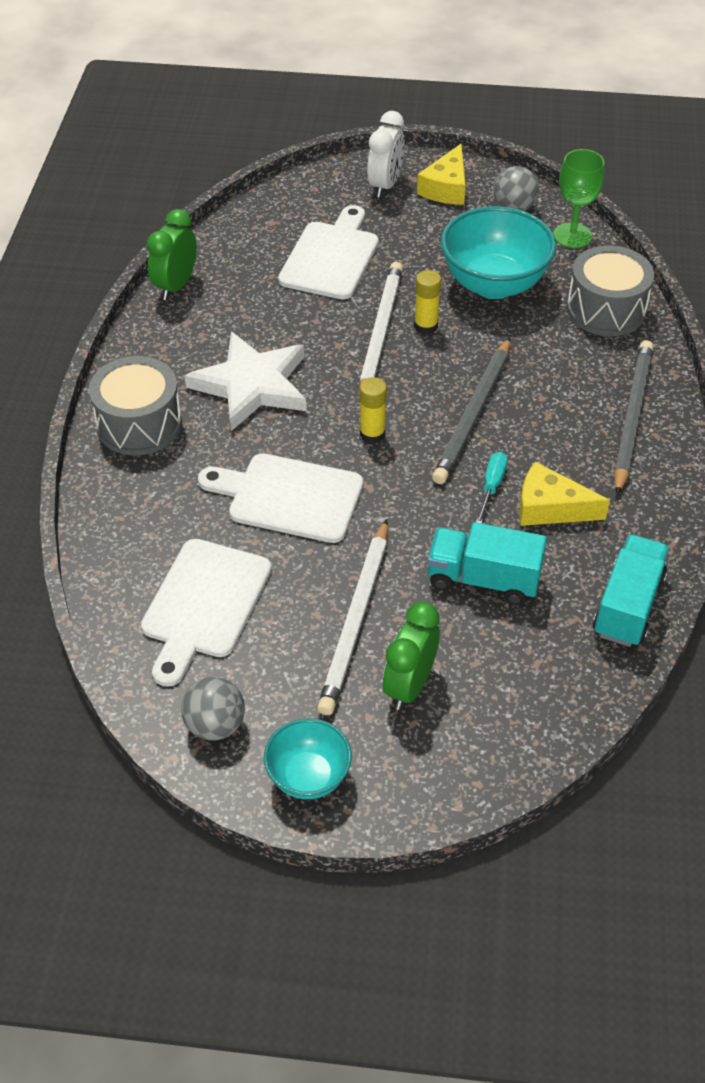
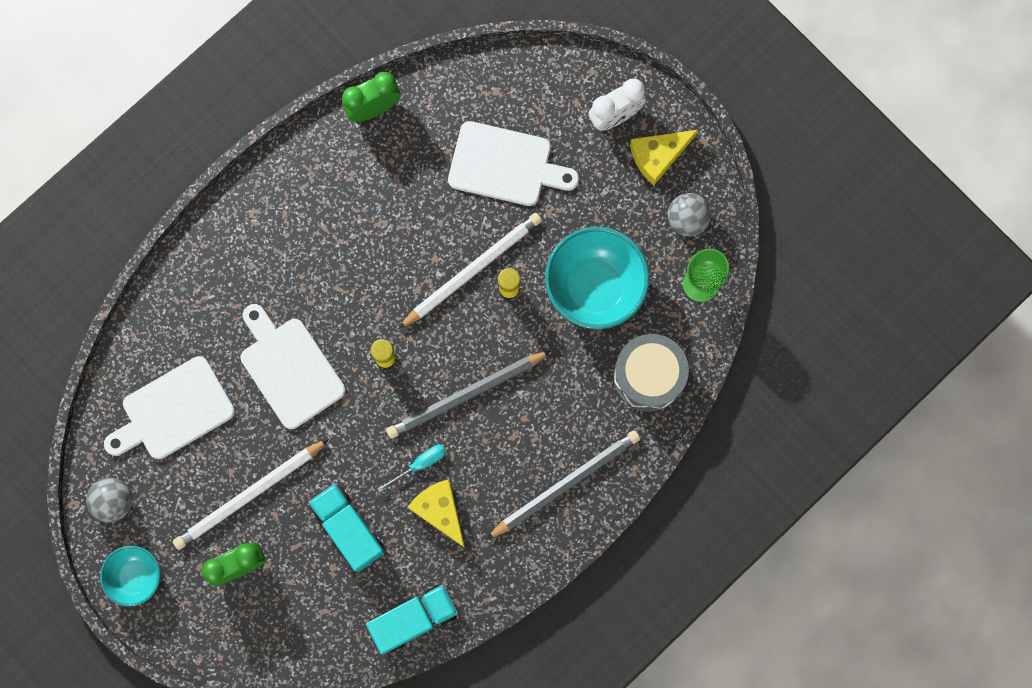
camera: 40 degrees right, 30 degrees up
grey drum [89,356,182,455] -> none
white star [184,331,306,431] -> none
white cutting board [278,205,379,300] -> white cutting board turned 45 degrees clockwise [448,121,579,206]

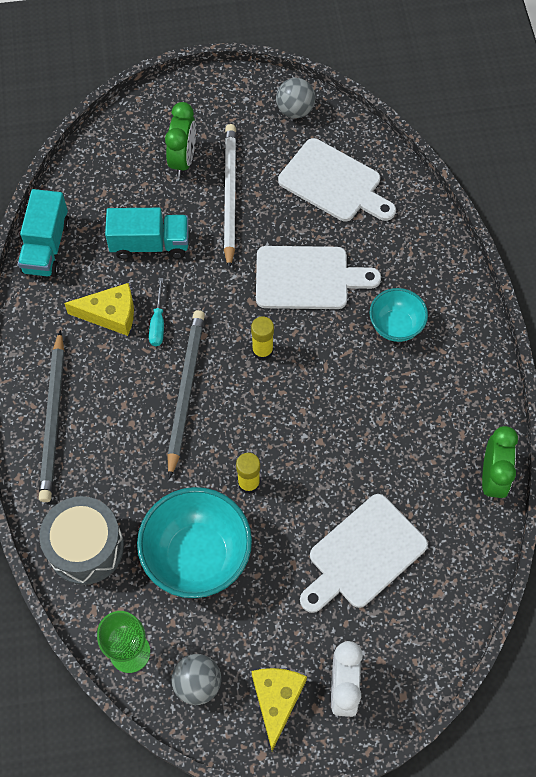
camera: 125 degrees right, 15 degrees down
turquoise bowl [100,546,161,607] -> turquoise bowl moved to [369,288,428,342]
white cutting board [104,356,235,459] -> white cutting board turned 120 degrees clockwise [278,138,396,221]
white pencil [398,213,542,329] -> none

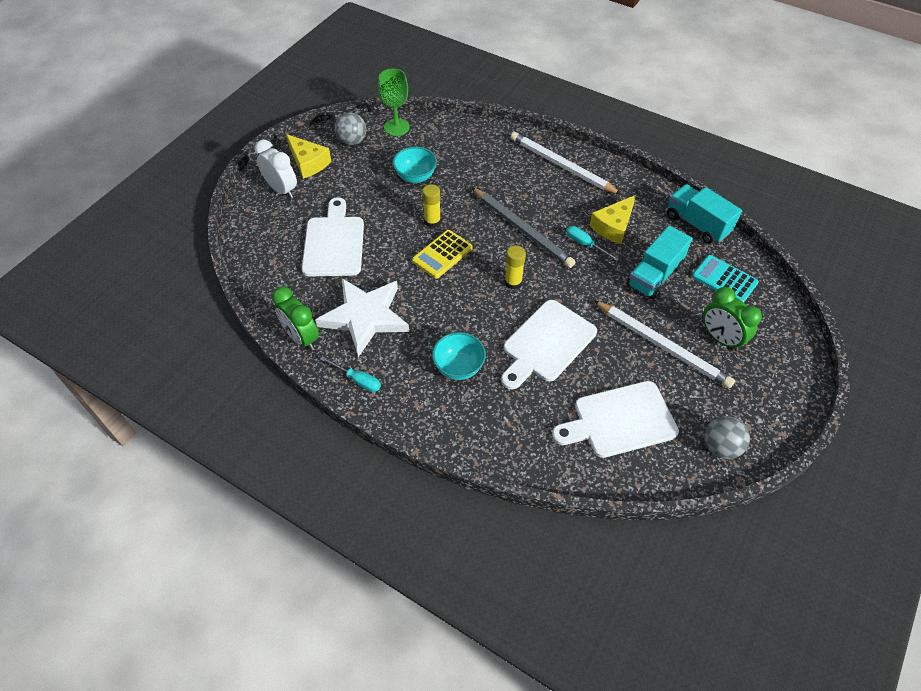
camera: 130 degrees right, 10 degrees down
grey pencil [39,330,64,502] -> white pencil [511,132,622,195]
grey drum [39,496,124,585] -> none
turquoise bowl [137,487,252,598] -> turquoise bowl [393,147,437,183], size x0.57
none -> white star [315,278,409,357]
none -> turquoise screwdriver [320,356,381,392]
none -> yellow calculator [412,230,473,279]
none -> turquoise calculator [692,255,759,302]

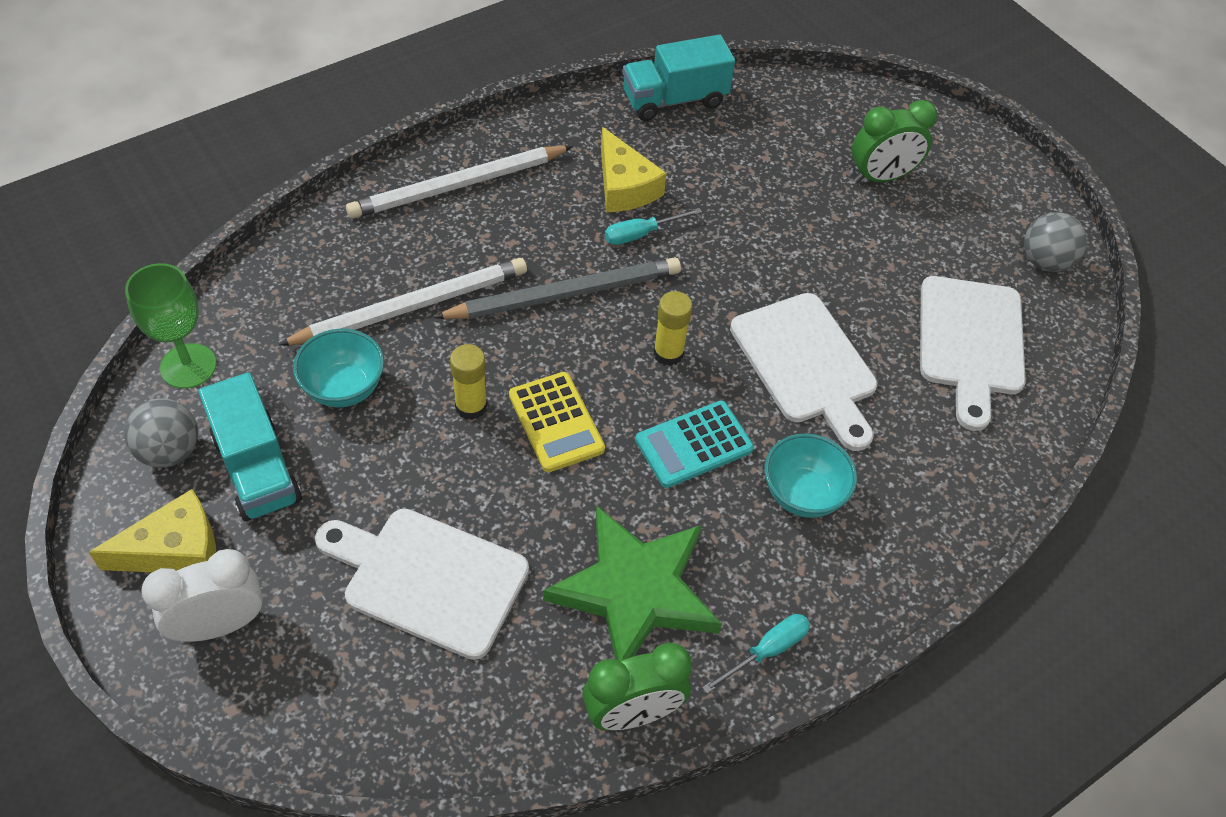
camera: 70 degrees left, 0 degrees up
white star [315,278,409,357] -> green star [543,506,722,661]
white pencil [593,300,735,388] -> white pencil moved to [278,258,527,346]
turquoise truck [627,225,692,300] -> turquoise truck moved to [198,372,302,521]
turquoise calculator [692,255,759,302] -> turquoise calculator moved to [635,401,754,488]

